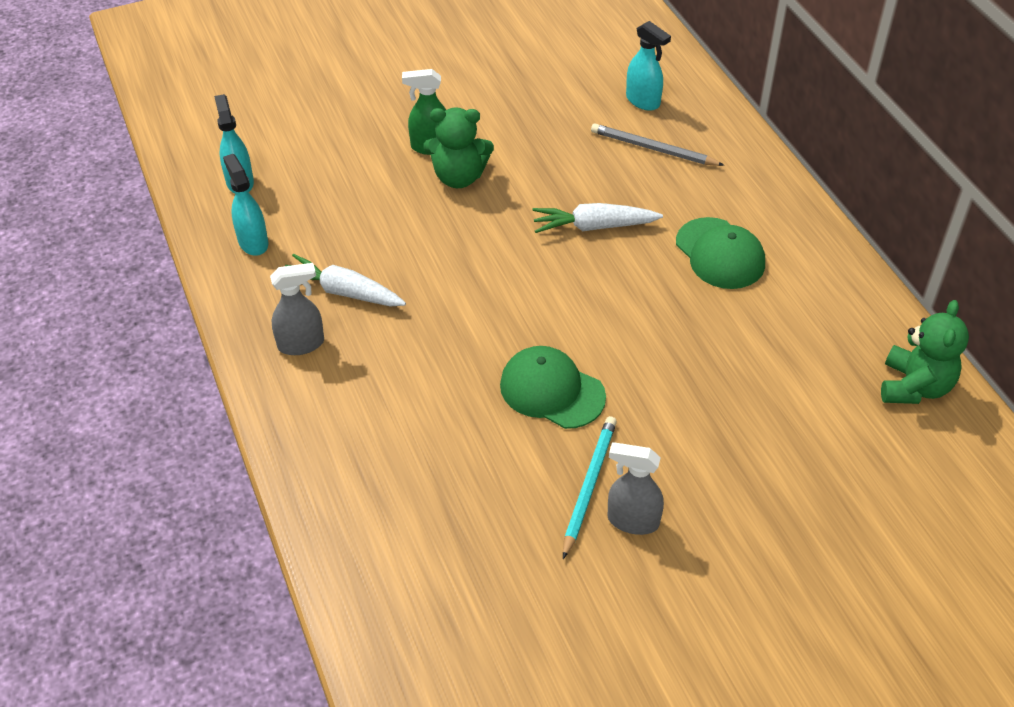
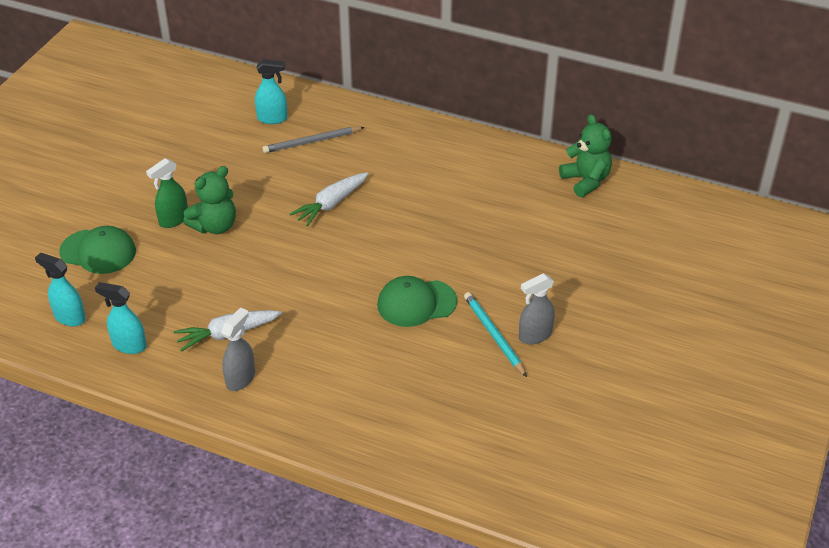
camera: 45 degrees left, 5 degrees down
green cap [676,217,765,289] -> green cap moved to [59,226,136,274]

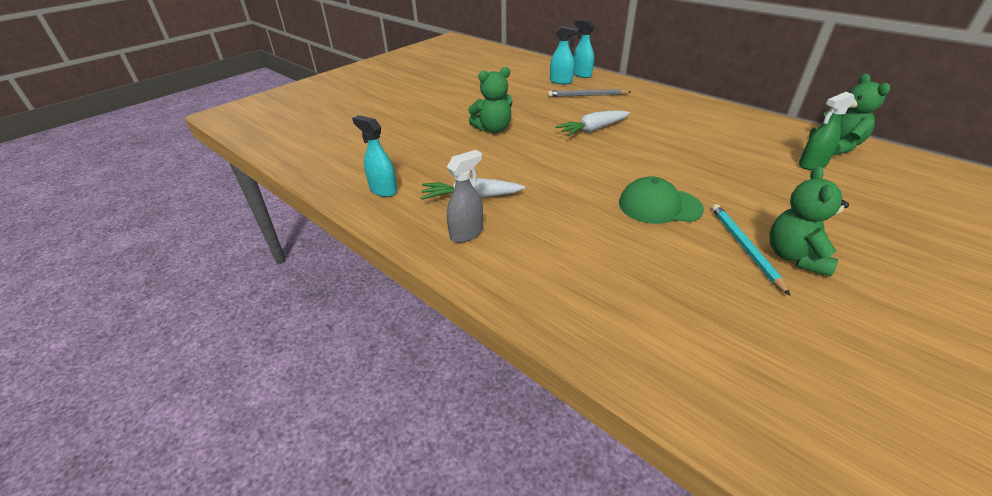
camera: 20 degrees right, 5 degrees down
turquoise spray bottle [35,252,86,326] -> turquoise spray bottle moved to [573,19,594,78]
green cap [59,226,136,274] -> none
green spray bottle [146,158,188,228] -> green spray bottle moved to [799,92,855,170]
grey spray bottle [519,273,555,344] -> green teddy bear [770,166,849,277]

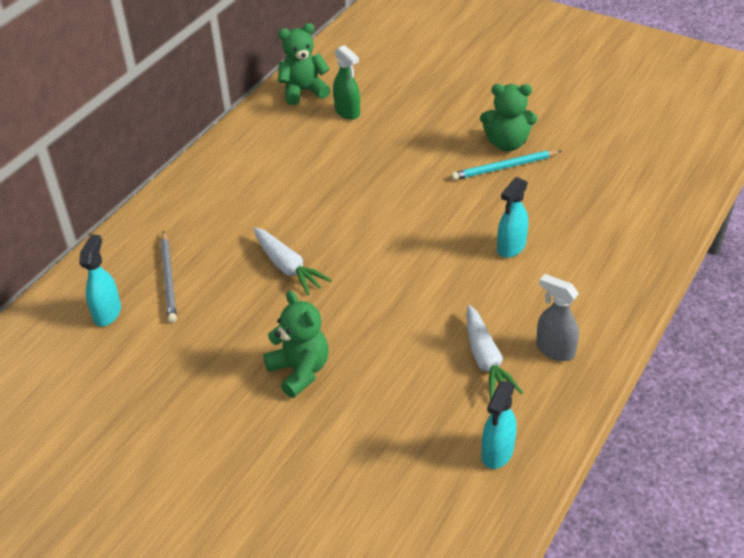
camera: 100 degrees left, 5 degrees up
turquoise spray bottle [573,19,594,78] -> turquoise spray bottle moved to [497,177,528,258]
green cap [619,176,704,224] -> none

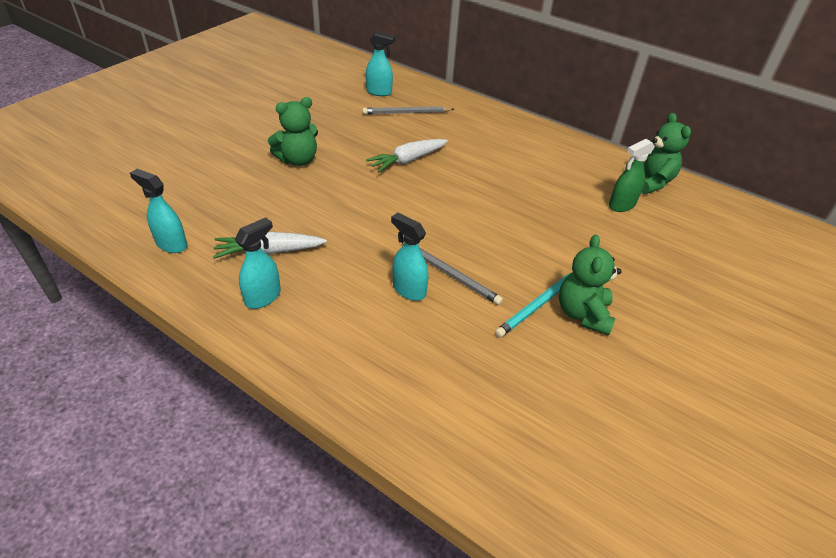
camera: 90 degrees right, 0 degrees up
turquoise pencil [451,150,561,180] -> turquoise pencil turned 120 degrees counterclockwise [495,273,571,338]
grey spray bottle [536,274,579,361] -> turquoise spray bottle [235,217,281,309]
none -> grey pencil [402,241,503,305]

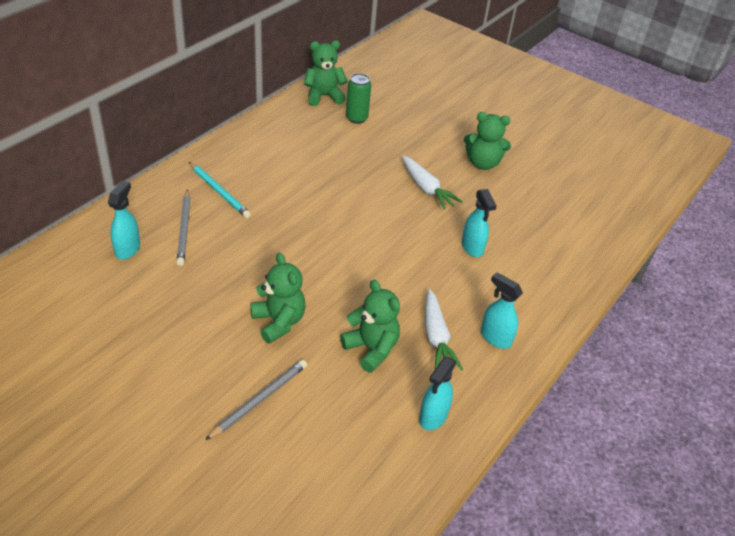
camera: 90 degrees left, 0 degrees up
white carrot [366,139,448,172] -> white carrot moved to [402,156,463,210]
turquoise spray bottle [391,213,428,301] -> turquoise spray bottle turned 60 degrees counterclockwise [462,189,497,257]
grey pencil [402,241,503,305] -> grey pencil moved to [205,360,307,440]
turquoise pencil [495,273,571,338] -> turquoise pencil moved to [189,162,251,218]
green spray bottle [609,139,655,212] -> green can [346,73,371,124]
none -> green teddy bear [340,280,400,373]

